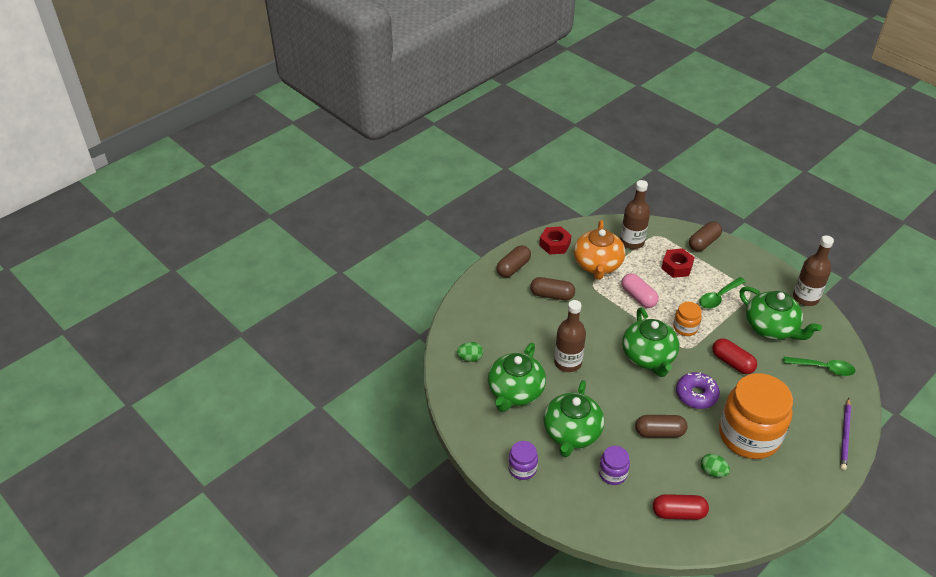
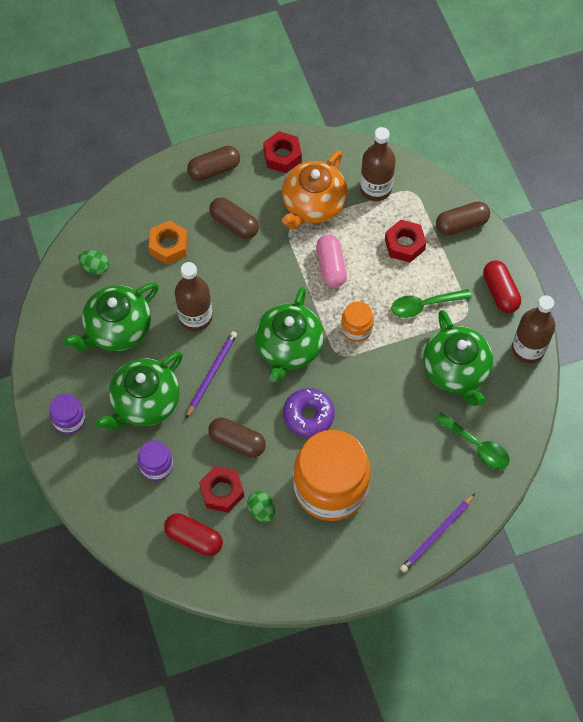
camera: 25 degrees right, 20 degrees up
red capsule [712,338,757,374] -> red capsule moved to [483,260,521,313]
none -> orange nut [149,220,188,264]
none -> purple pencil [186,331,237,418]
none -> red nut [199,466,244,513]

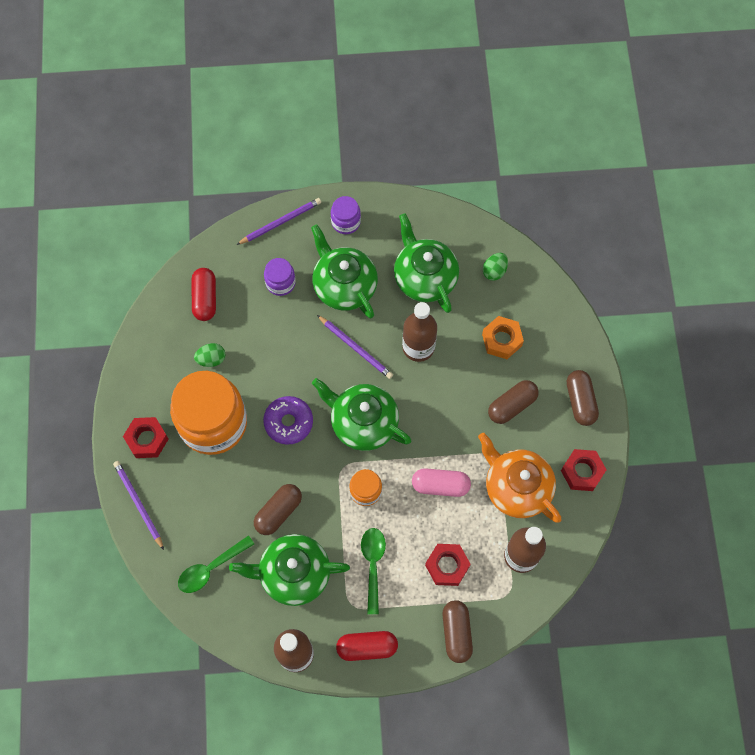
camera: 105 degrees right, 5 degrees up
red capsule [164,513,223,556] -> red capsule turned 45 degrees counterclockwise [192,268,216,321]
red nut [199,466,244,513] -> red nut moved to [123,417,169,458]
brown capsule [208,418,266,457] -> brown capsule moved to [254,484,302,535]
none -> purple pencil [236,198,321,245]

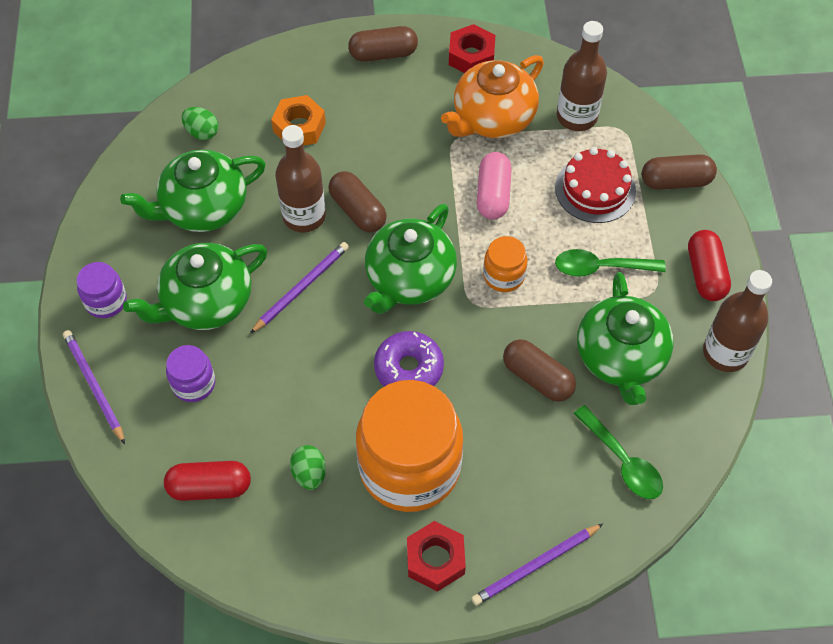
camera: 90 degrees left, 10 degrees down
red nut [425,544,471,586] -> red cake [555,147,636,223]
brown capsule [488,380,539,424] -> brown capsule moved to [328,171,387,232]

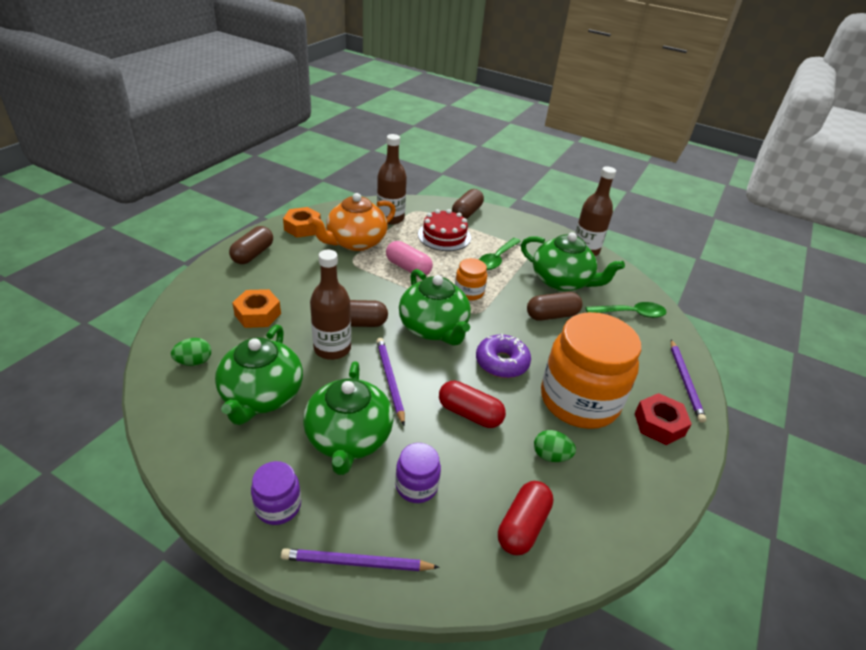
camera: 60 degrees left, 20 degrees down
orange teapot [441,55,544,138] -> orange teapot turned 60 degrees clockwise [308,193,396,251]
red nut [449,24,495,73] -> orange nut [283,207,321,238]
red capsule [688,230,731,301] -> red capsule moved to [439,381,506,428]

